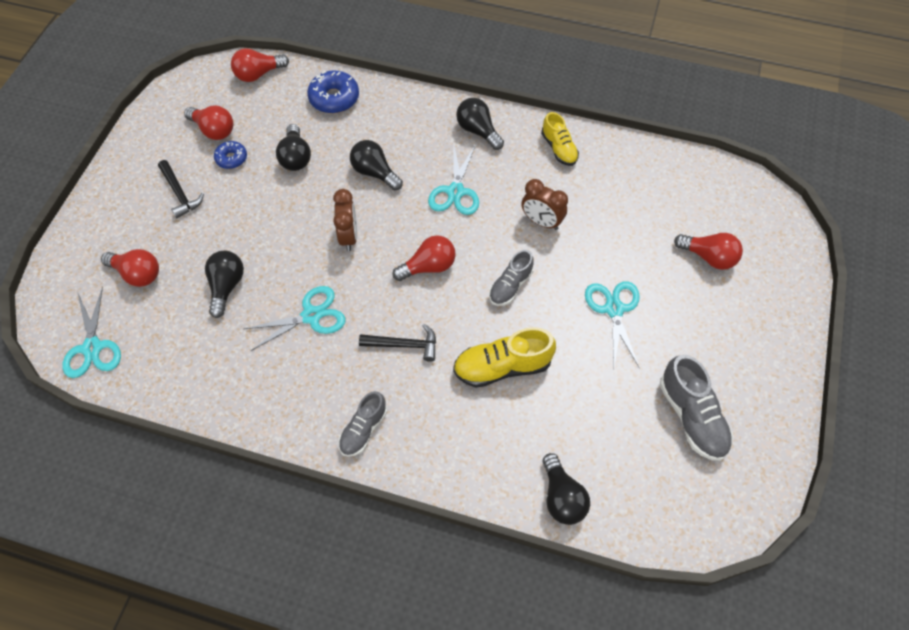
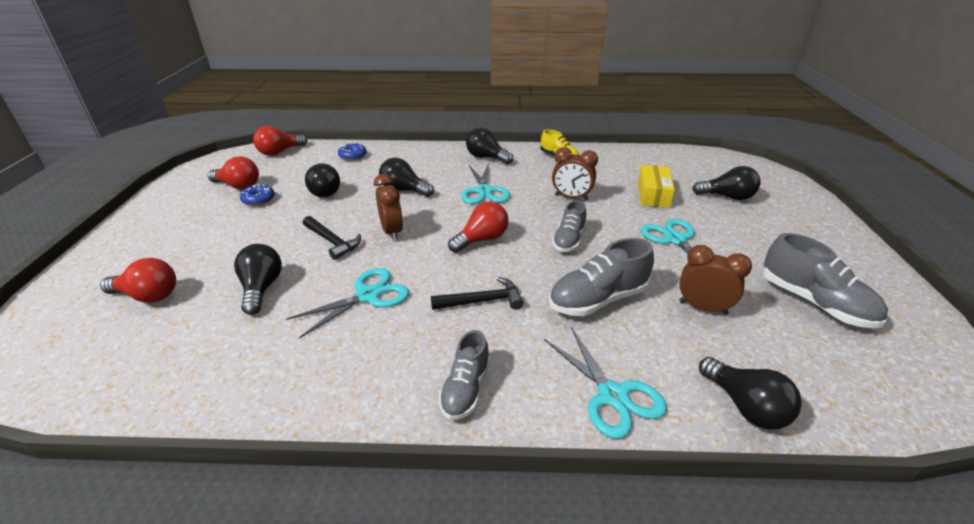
camera: 15 degrees left, 25 degrees down
turquoise scissors [63,286,121,378] -> turquoise scissors moved to [544,327,667,439]
black hammer [158,160,204,219] -> black hammer moved to [303,216,361,260]
blue donut [307,70,359,114] -> blue donut [338,143,367,161], size x0.61
yellow shoe [453,327,556,388] -> grey shoe [549,238,654,316]
red light bulb [674,233,743,270] -> black light bulb [692,166,761,200]
none -> yellow box [638,165,675,208]
none -> brown clock [679,245,752,315]

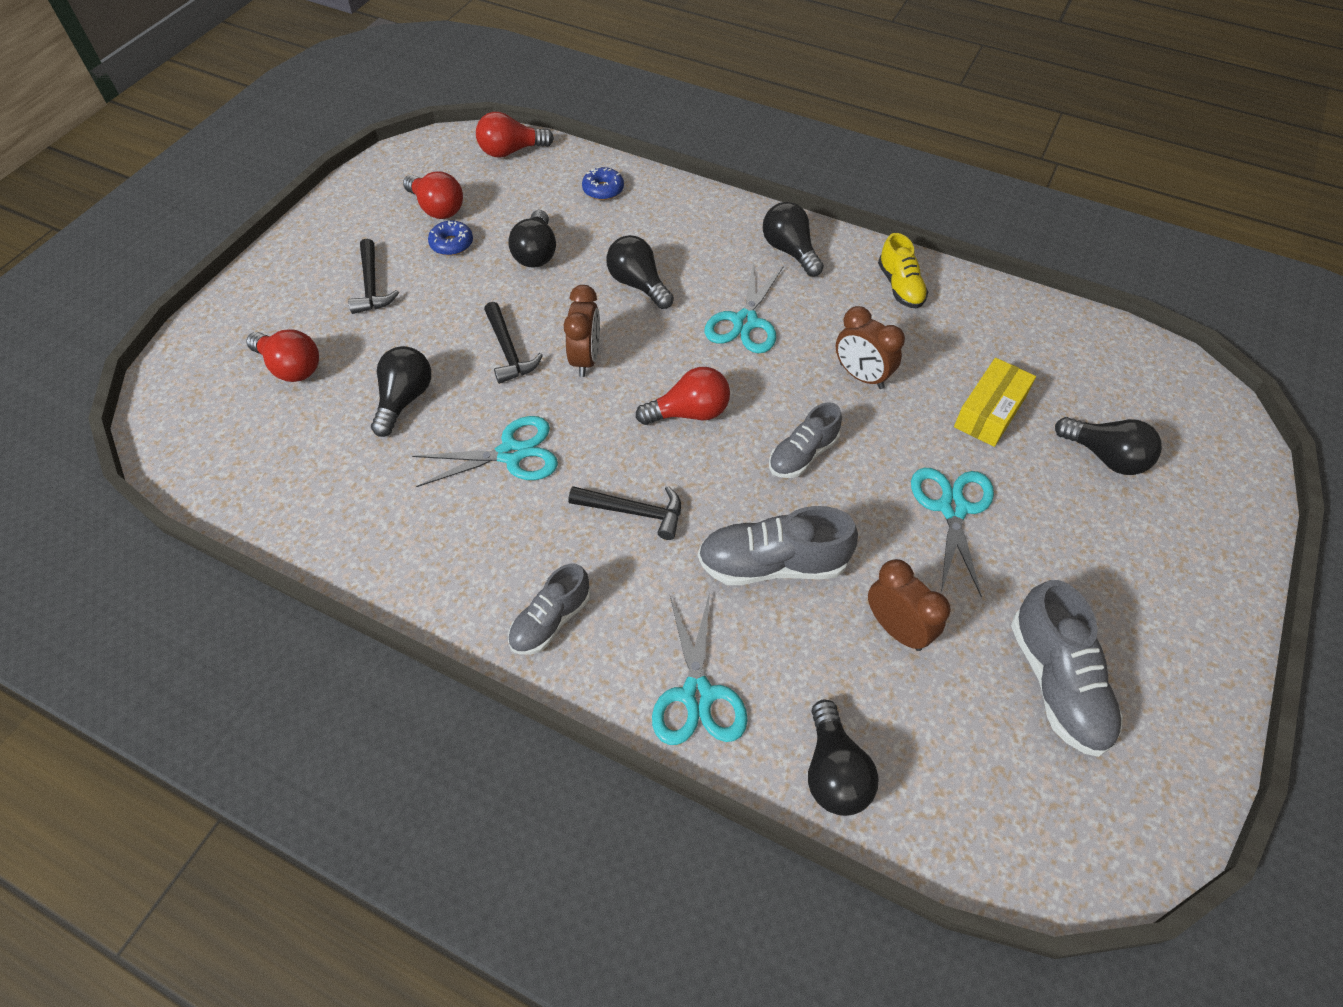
camera: 25 degrees right, 20 degrees up
none -> black hammer [348,239,399,314]

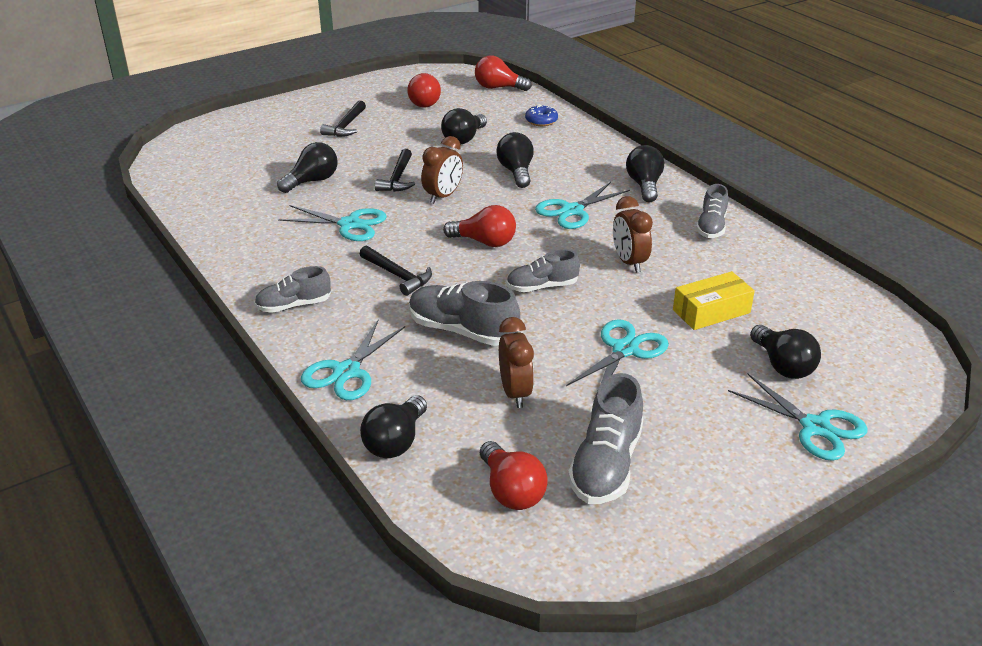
camera: 30 degrees right, 20 degrees down
red light bulb [246,329,319,382] -> red light bulb moved to [480,441,548,510]
blue donut [428,221,473,256] -> none
yellow shoe [878,233,928,309] -> grey shoe [696,184,728,238]
none -> turquoise scissors [728,374,867,461]

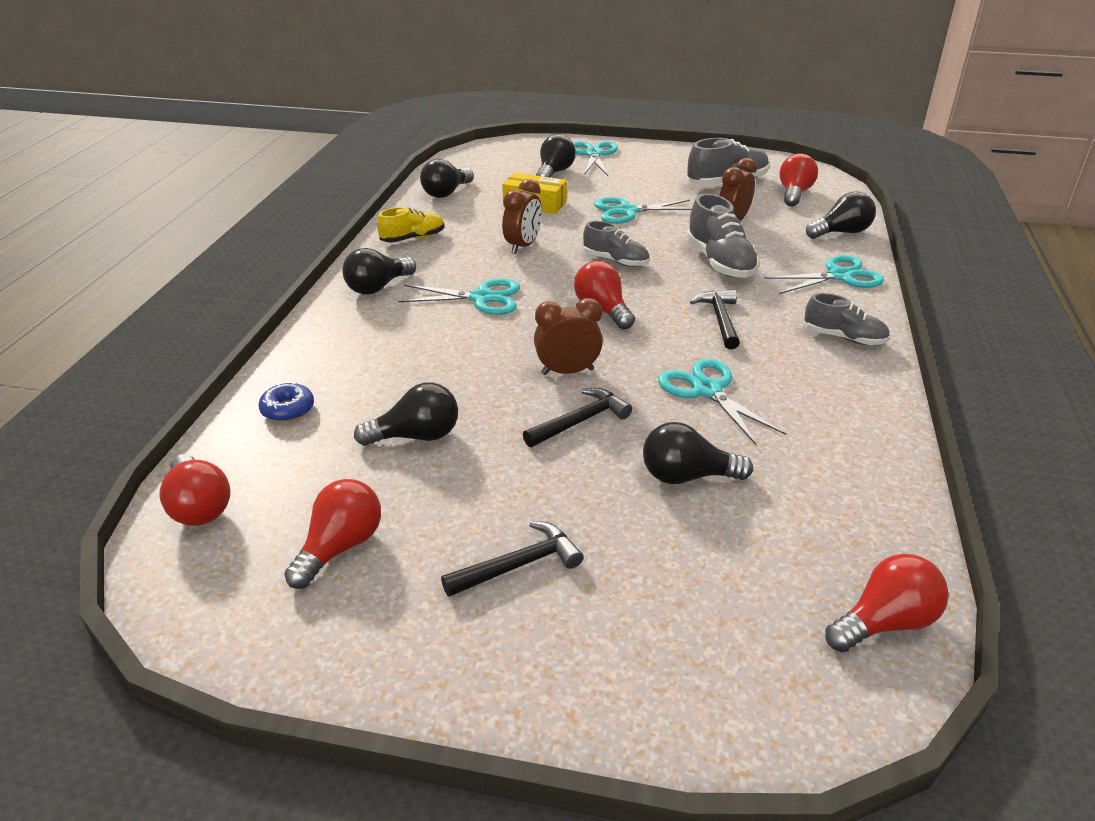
camera: 135 degrees left, 0 degrees up
black light bulb [496,132,534,188] -> black light bulb moved to [420,159,474,198]
grey shoe [696,184,728,238] -> yellow shoe [377,207,444,243]
none -> red light bulb [825,554,949,652]

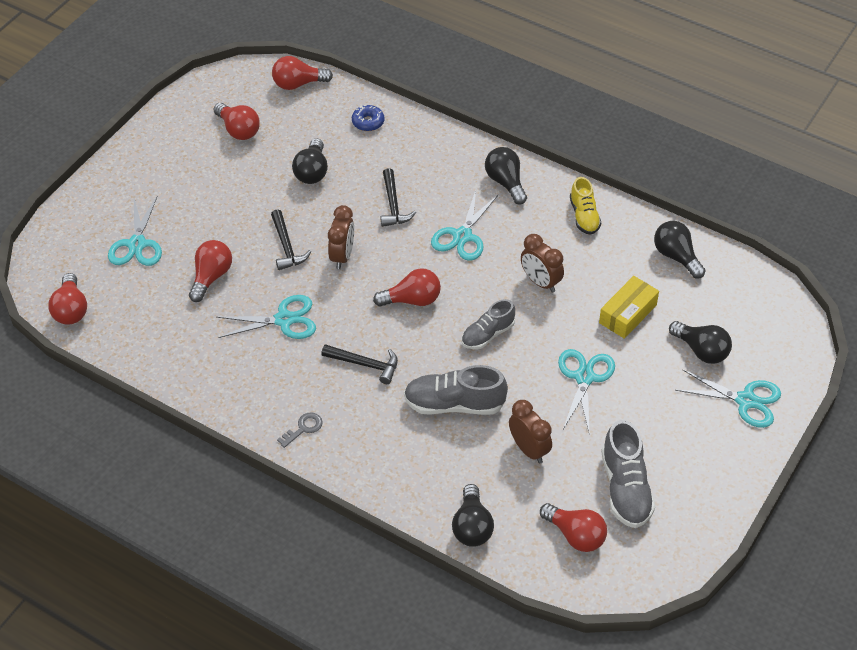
camera: 110 degrees right, 15 degrees up
black hammer [441,521,583,597] -> black hammer moved to [380,168,416,227]
black light bulb [643,422,753,484] -> red light bulb [189,240,232,302]
turquoise scissors [764,255,884,294] -> turquoise scissors moved to [108,195,162,266]
grey shoe [804,293,890,345] -> grey key [277,412,323,448]

